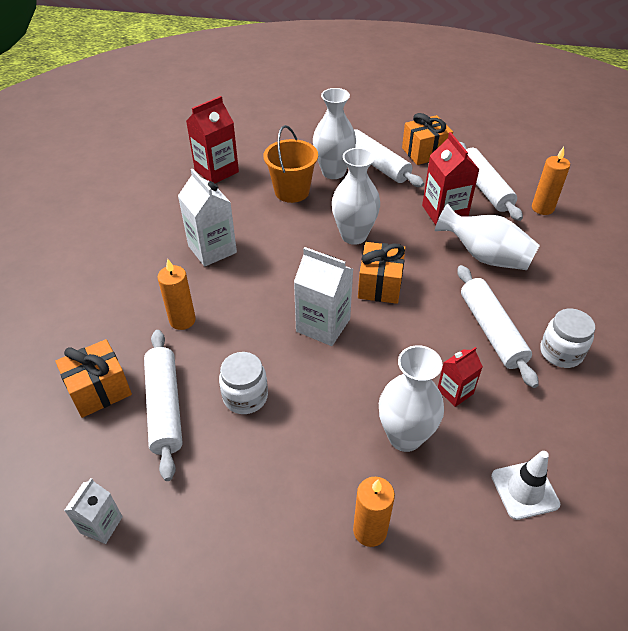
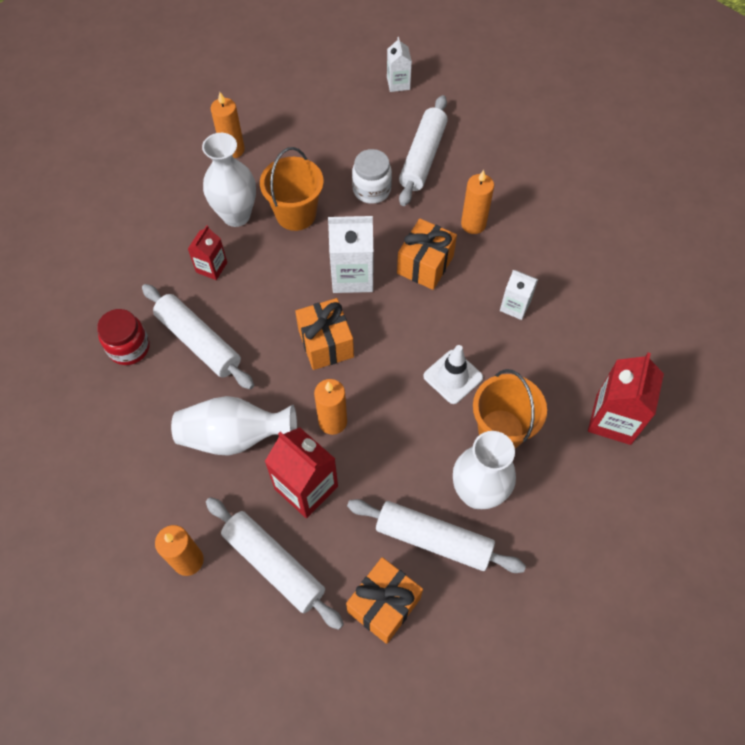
camera: 150 degrees right, 15 degrees up
orange gift [55,339,132,418] -> orange gift moved to [397,219,457,290]
white rolling pin [144,330,183,481] -> white rolling pin turned 60 degrees clockwise [399,95,448,206]
white carton [178,169,237,267] -> white carton [500,270,538,320], size x0.59
white vase [332,148,380,245] -> none
white traffic cone [491,451,560,520] -> white traffic cone moved to [423,345,483,404]
white jar [540,309,595,368] -> red jar [97,309,150,365]
none -> orange bucket [260,147,324,231]
none -> orange candle [314,379,347,435]

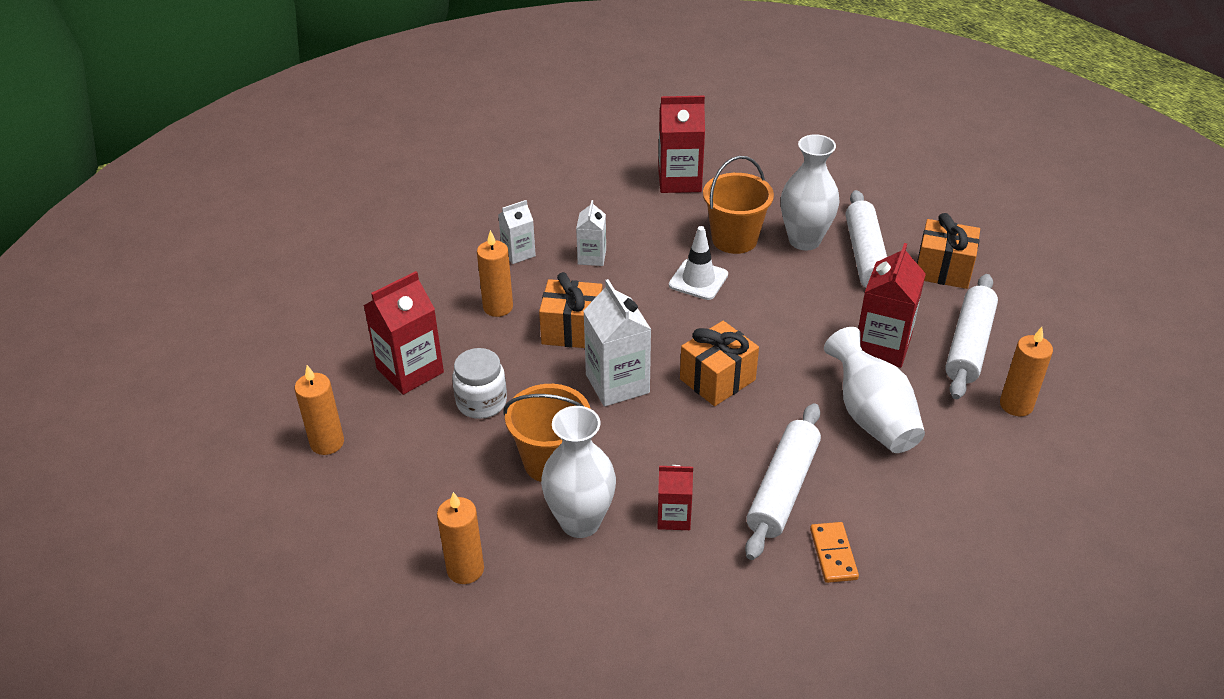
camera: 110 degrees left, 20 degrees down
red jar [97,309,150,365] -> orange domino [810,522,859,583]
orange candle [314,379,347,435] -> orange candle moved to [295,365,344,455]
white carton [387,37,412,92] -> white carton moved to [498,200,536,264]
white rolling pin [399,95,448,206] -> red carton [363,271,444,395]

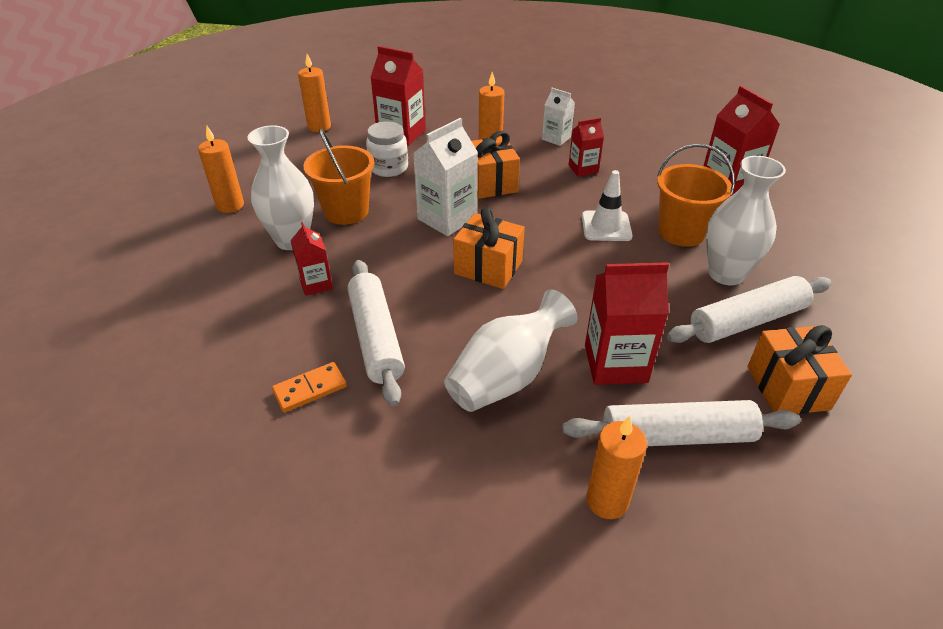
camera: 65 degrees right, 0 degrees up
white carton [576,200,606,266] -> red carton [569,118,604,177]
white rolling pin [745,403,821,560] -> white rolling pin turned 75 degrees clockwise [347,260,405,406]

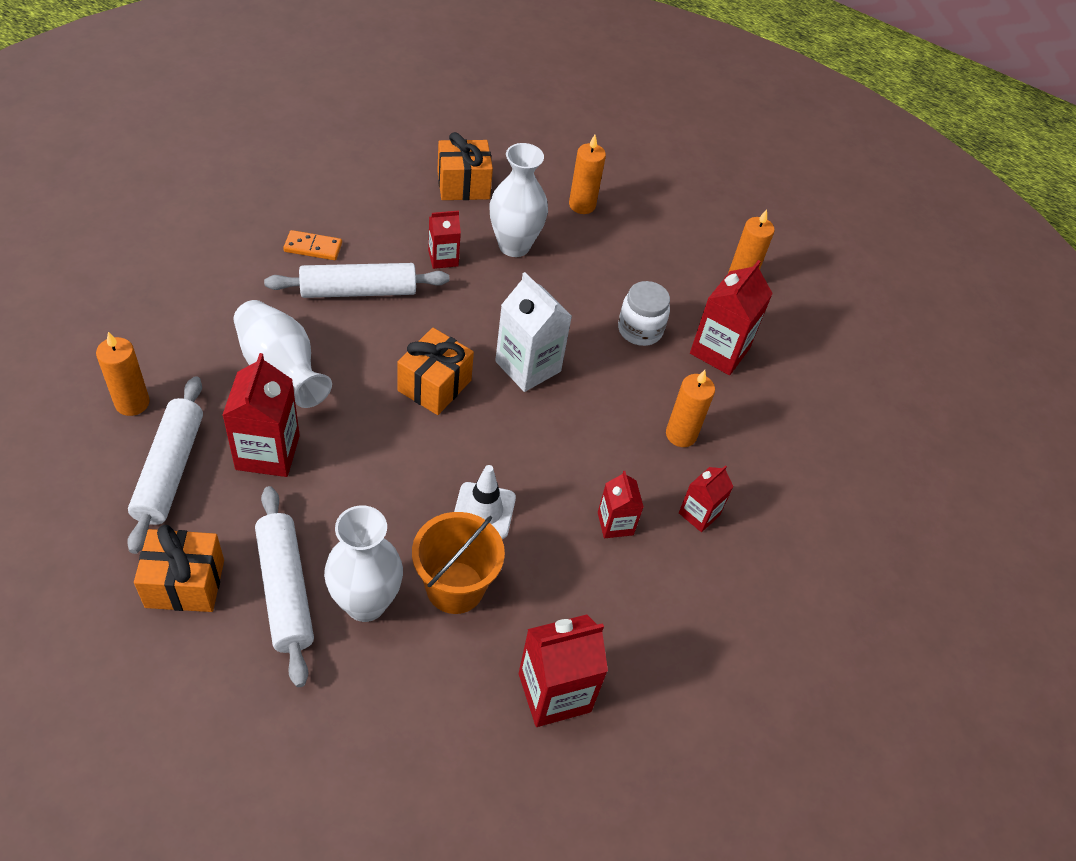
camera: 90 degrees right, 10 degrees up
orange domino [272,362,347,412] -> orange domino turned 60 degrees counterclockwise [283,230,342,260]
orange bucket [303,129,374,225] -> none
orange gift [472,131,520,199] -> orange gift moved to [437,132,493,200]
white carton [542,88,575,146] -> red carton [679,465,733,532]

